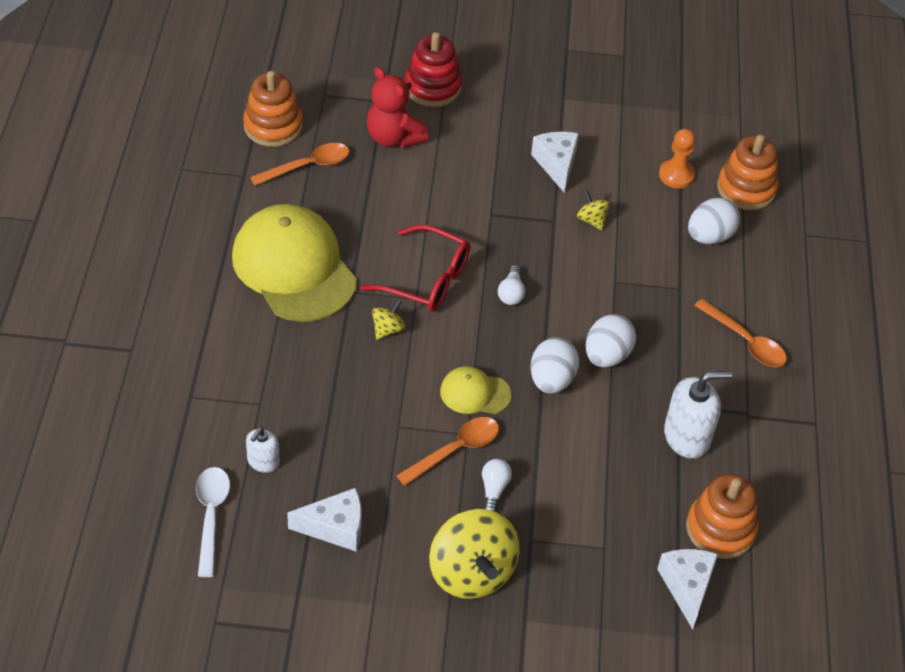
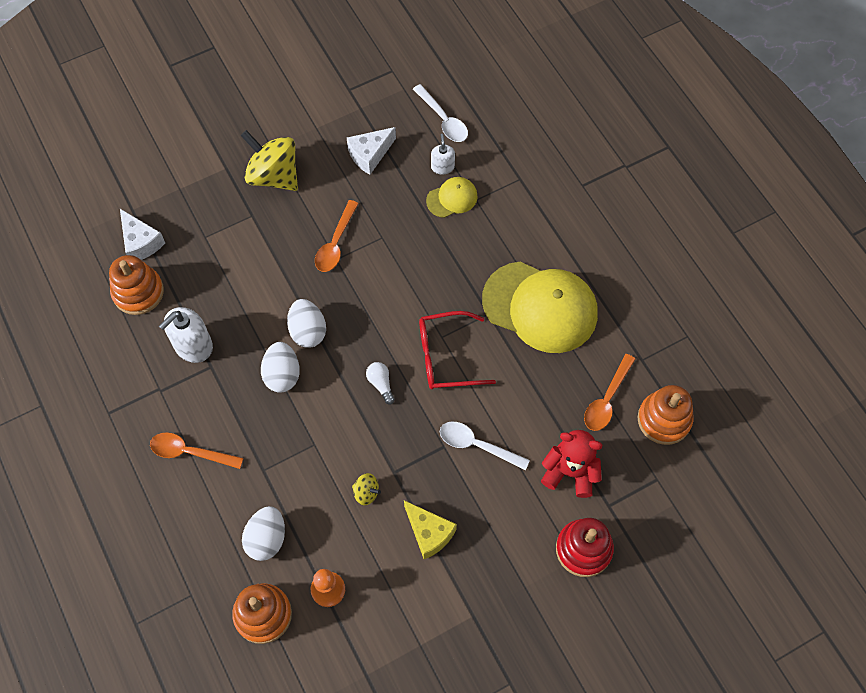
camera: 150 degrees right, 15 degrees up
yellow spinning top [372,299,405,340] -> none
yellow cap [440,366,511,414] -> yellow cap moved to [426,177,478,218]
white light bulb [482,459,512,512] -> none
white cheese [531,132,579,193] -> yellow cheese [404,500,457,559]
none -> white spoon [440,421,530,471]

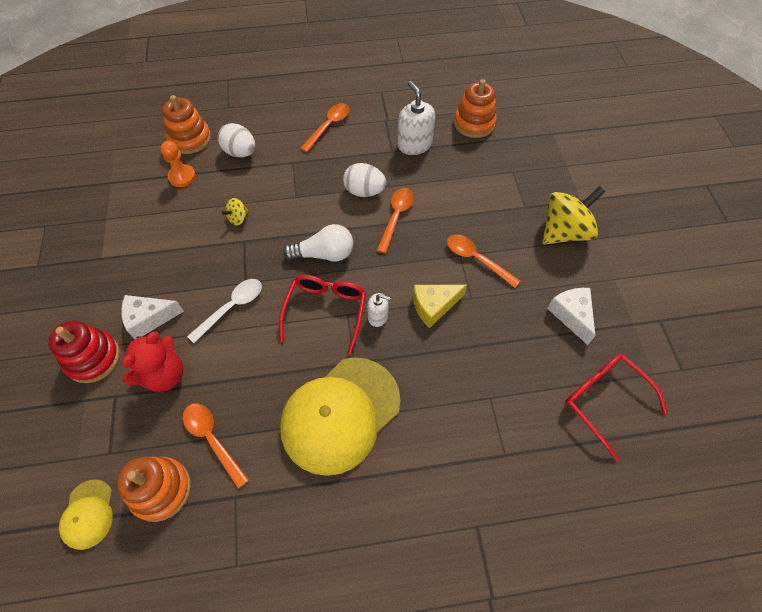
camera: 110 degrees right, 5 degrees down
white cheese [120,209,165,260] -> white cheese moved to [121,295,184,339]
white egg [287,299,326,348] -> orange spoon [376,188,414,254]
white light bulb [366,362,395,405] -> white light bulb [283,224,353,261], size x1.74
yellow cheese [404,500,457,559] -> yellow cheese moved to [413,285,467,328]
white spoon [413,84,468,142] -> red glasses [565,354,668,461]
yellow cap [426,177,478,218] -> yellow cap moved to [59,480,113,550]
white soap dispenser [431,134,455,174] -> white soap dispenser moved to [367,293,391,327]

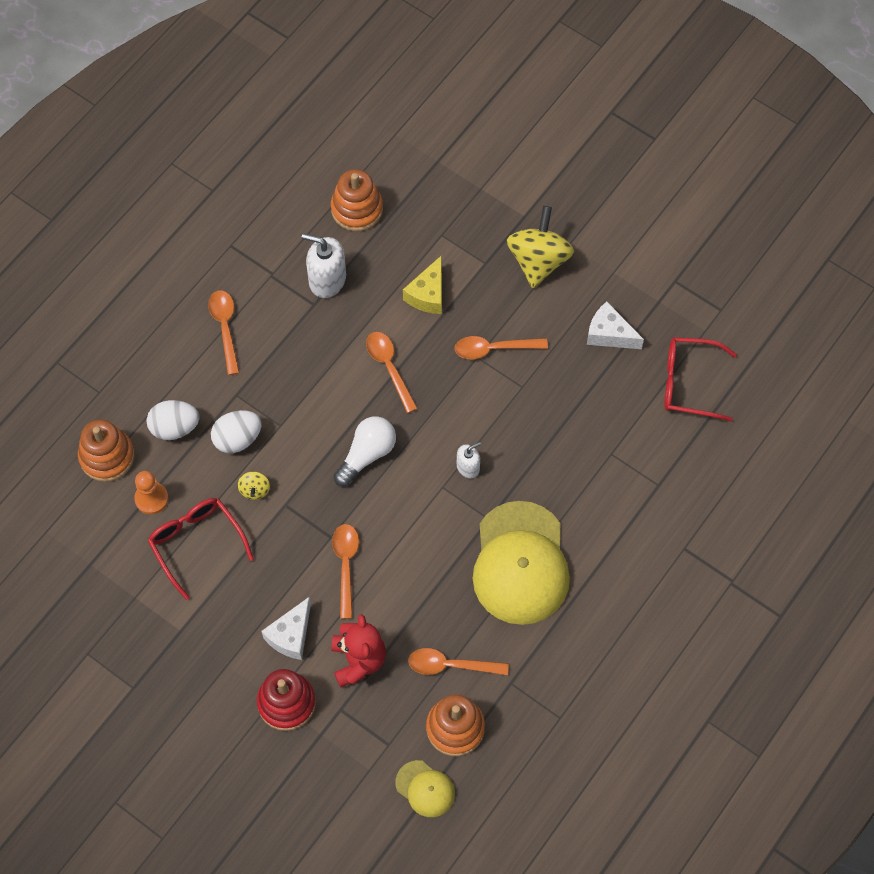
camera: 45 degrees left, 5 degrees up
white spoon [187,279,262,343] -> orange spoon [332,524,359,619]
red glasses [279,275,366,355] -> red glasses moved to [148,498,254,600]
white egg [343,163,386,197] -> white egg moved to [211,410,262,453]
yellow cheese [413,285,467,328] -> yellow cheese moved to [403,255,442,314]

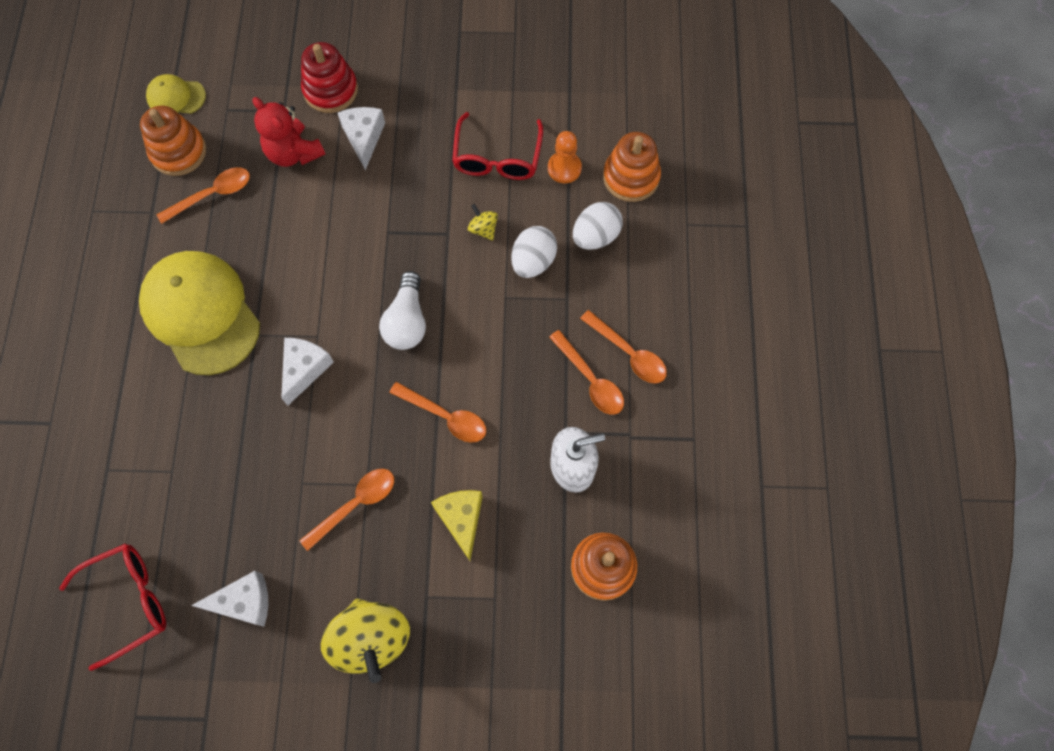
camera: 145 degrees right, 5 degrees up
red glasses [148,498,254,600] -> red glasses turned 75 degrees clockwise [452,112,543,180]
orange spoon [332,524,359,619] -> orange spoon moved to [549,330,624,415]
white soap dispenser [457,442,481,478] -> white cheese [281,338,334,406]

